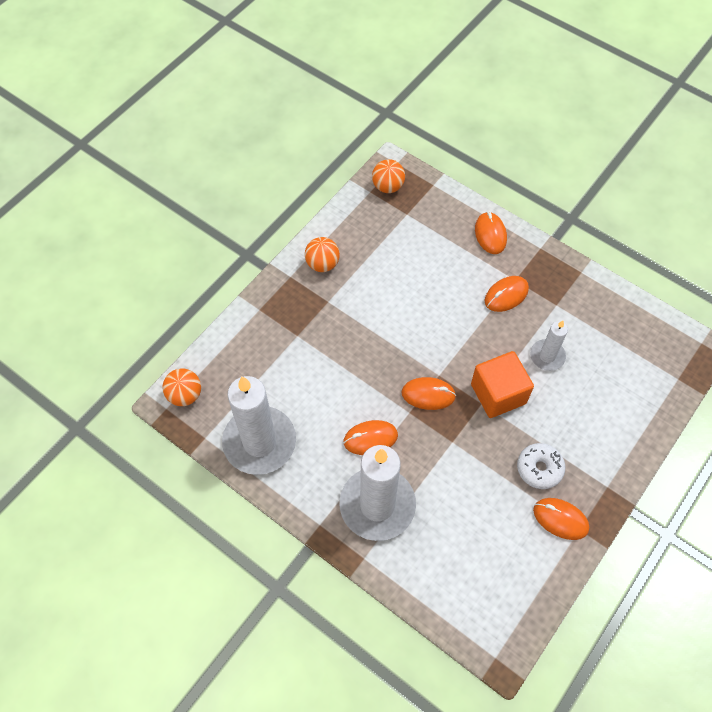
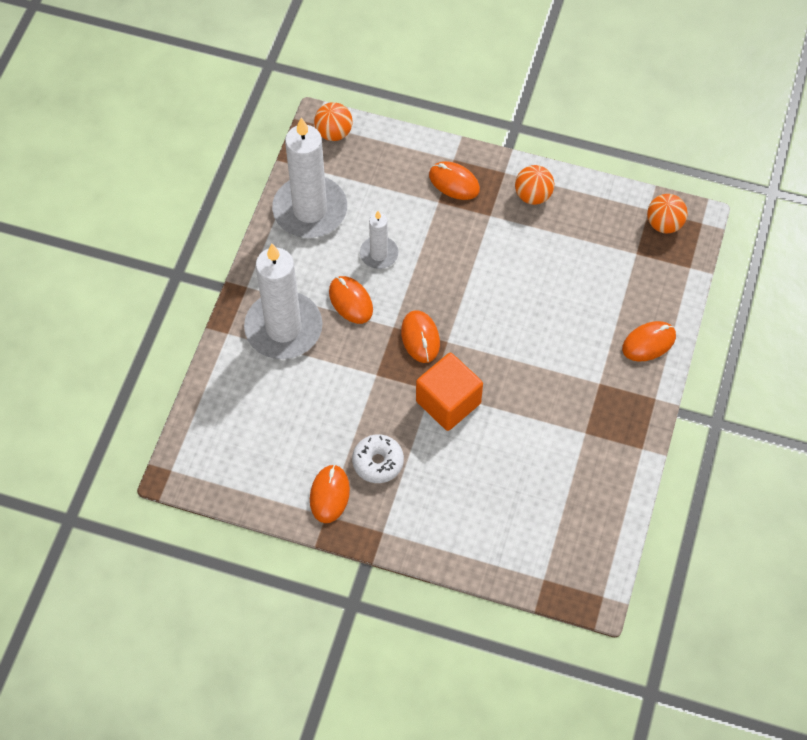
camera: 70 degrees right, 0 degrees up
orange mouse [485,276,529,312] -> orange mouse moved to [429,161,480,200]
white candle [530,320,568,371] -> white candle moved to [360,211,398,269]

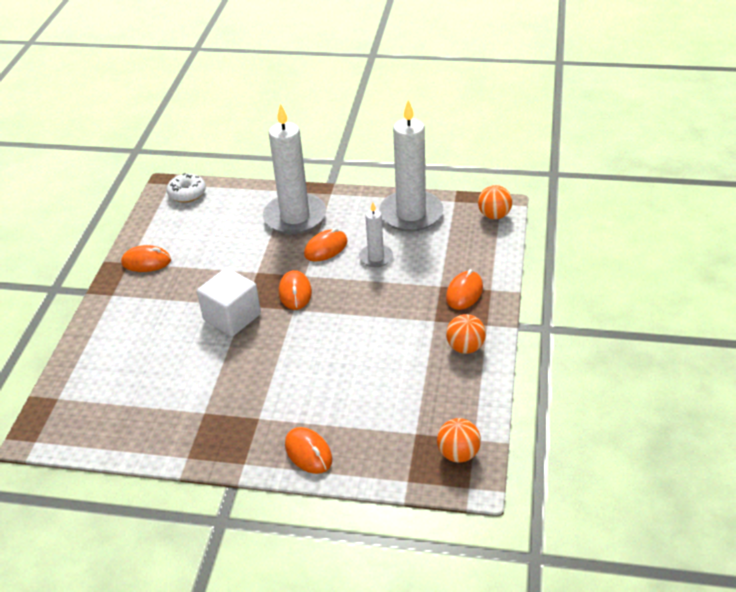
camera: 85 degrees right, 20 degrees down
white donut [352,434,404,483] -> white donut moved to [167,173,206,202]
orange mouse [401,310,440,363] -> orange mouse turned 75 degrees counterclockwise [279,270,312,310]
orange cube [416,353,483,431] -> white cube [197,268,261,336]

